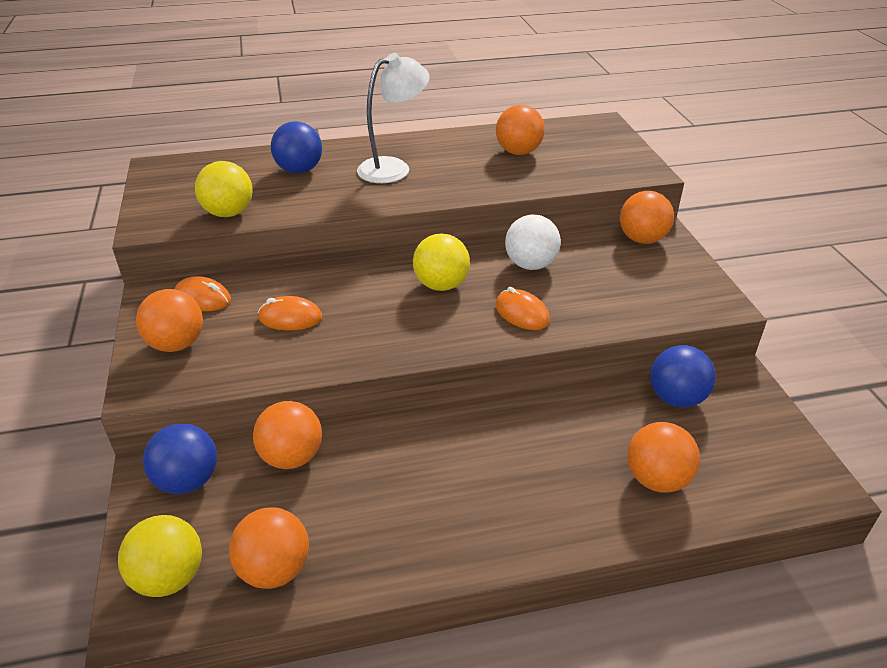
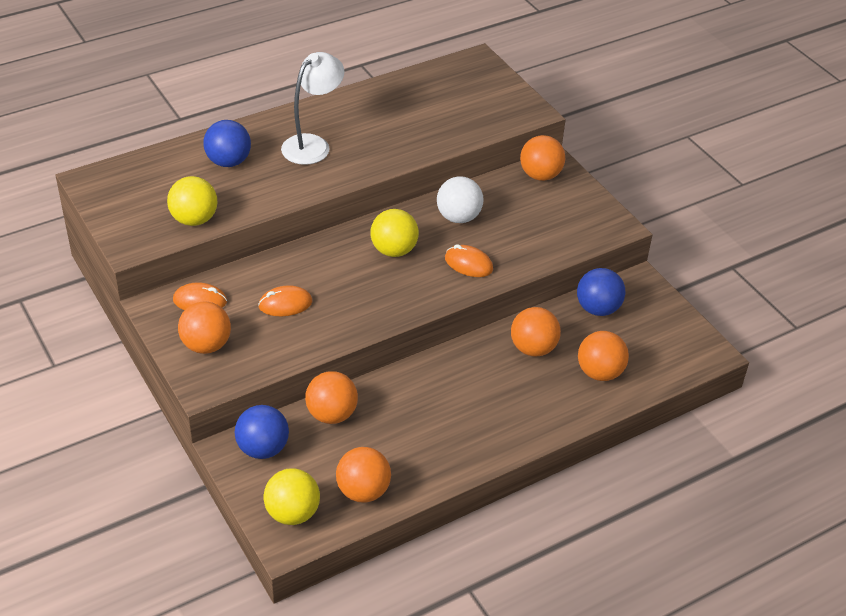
camera: 20 degrees left, 5 degrees up
orange ball [496,105,545,155] -> orange ball moved to [511,307,561,357]

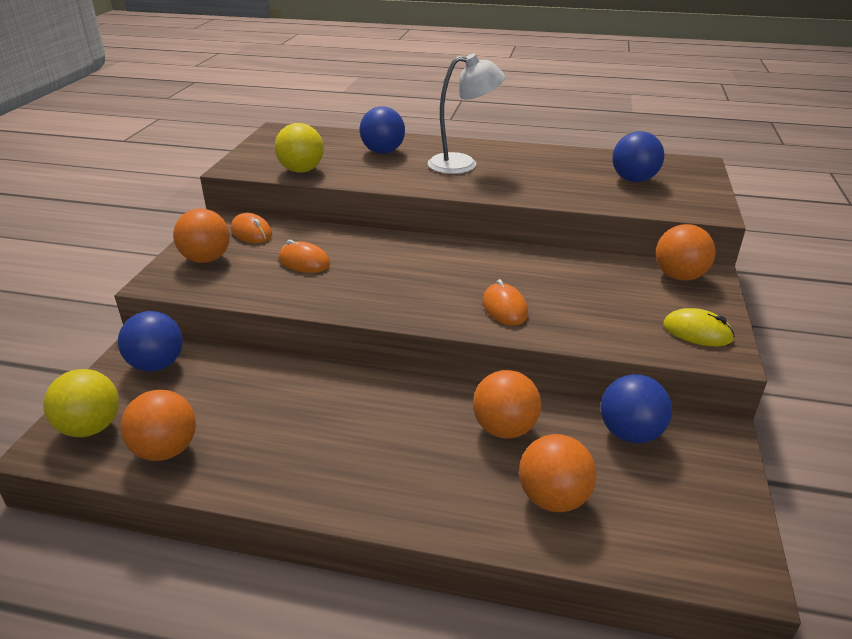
camera: 45 degrees right, 10 degrees down
orange ball [305,371,358,424] -> none
yellow ball [370,209,419,257] -> none
white ball [437,176,484,223] -> none
none -> blue ball [612,131,664,182]
none -> yellow mouse [663,308,735,346]

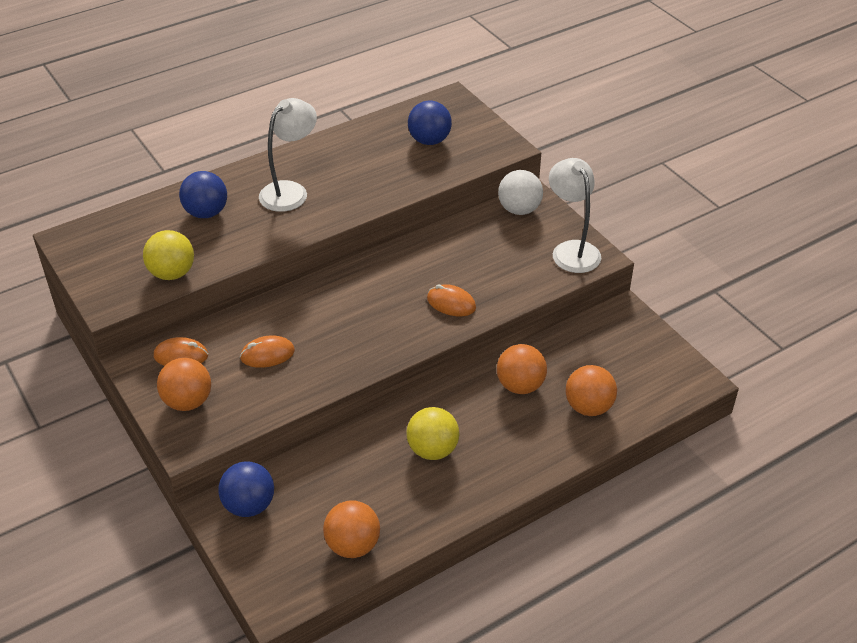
camera: 45 degrees left, 10 degrees up
yellow ball [43,369,119,437] -> yellow ball moved to [407,407,459,460]
blue ball [600,374,672,443] -> none
orange ball [656,224,716,281] -> white ball [498,170,543,215]
yellow mouse [663,308,735,346] -> white lamp [549,158,601,273]

